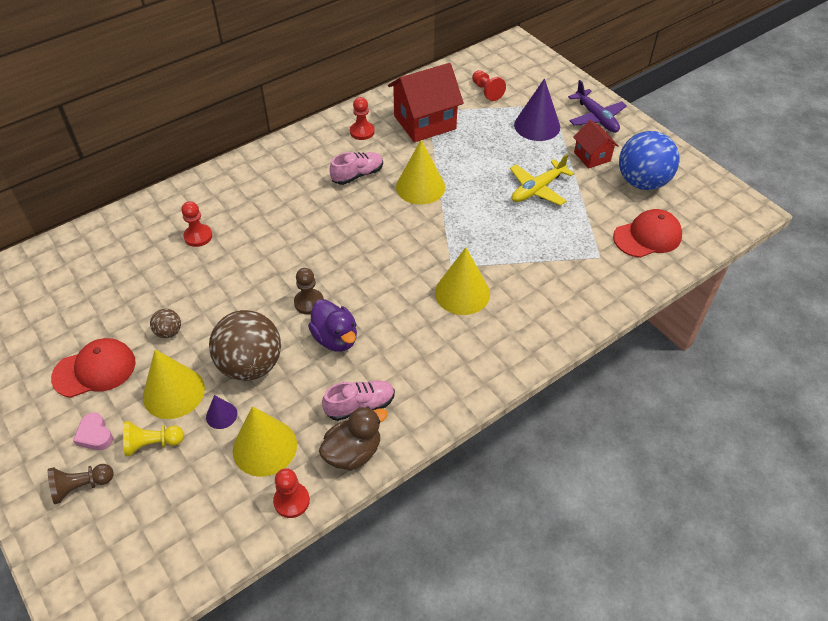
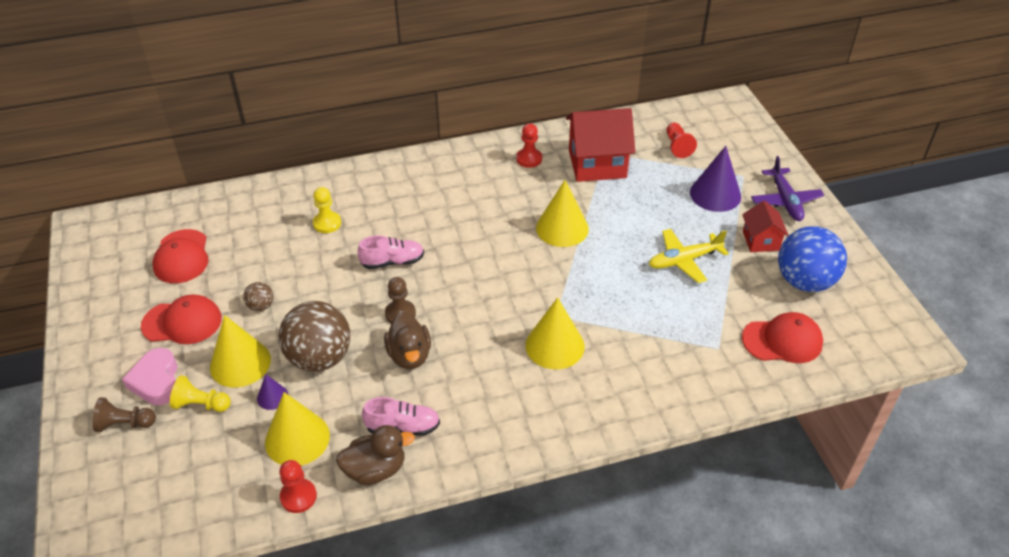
camera: 20 degrees right, 5 degrees down
pink heart [73,412,113,450] -> pink heart [122,348,177,405], size x1.55
red pawn [181,201,212,247] -> yellow pawn [313,187,341,233]
purple duck [308,299,357,352] -> brown duck [384,312,431,369]
pink shoe [329,152,383,185] -> pink shoe moved to [357,235,424,269]
none -> red cap [153,229,208,283]

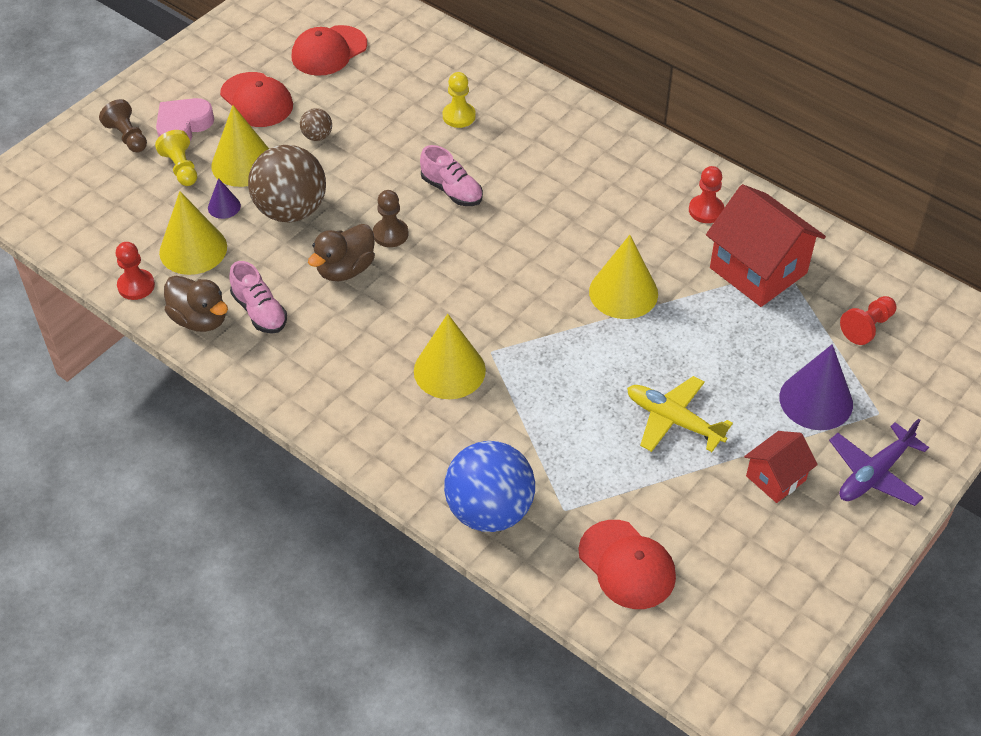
camera: 55 degrees right, 5 degrees up
blue ball [778,226,847,292] -> blue ball moved to [444,441,535,532]

